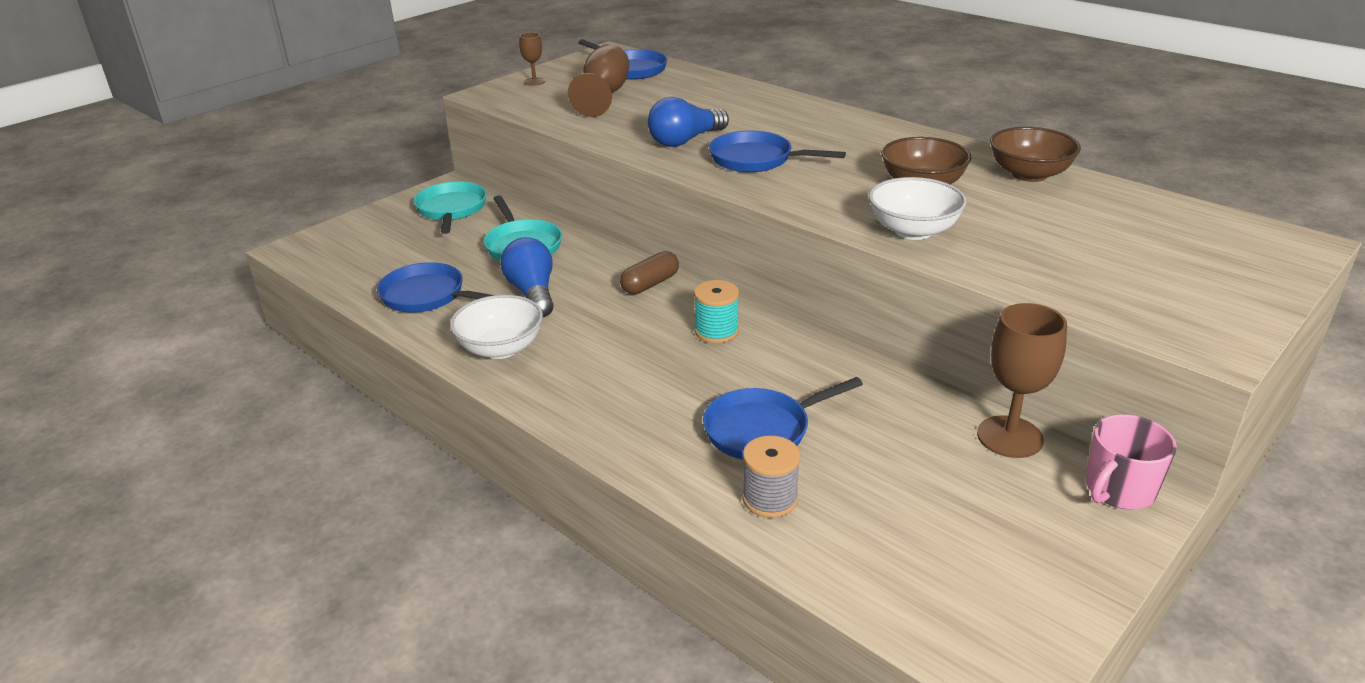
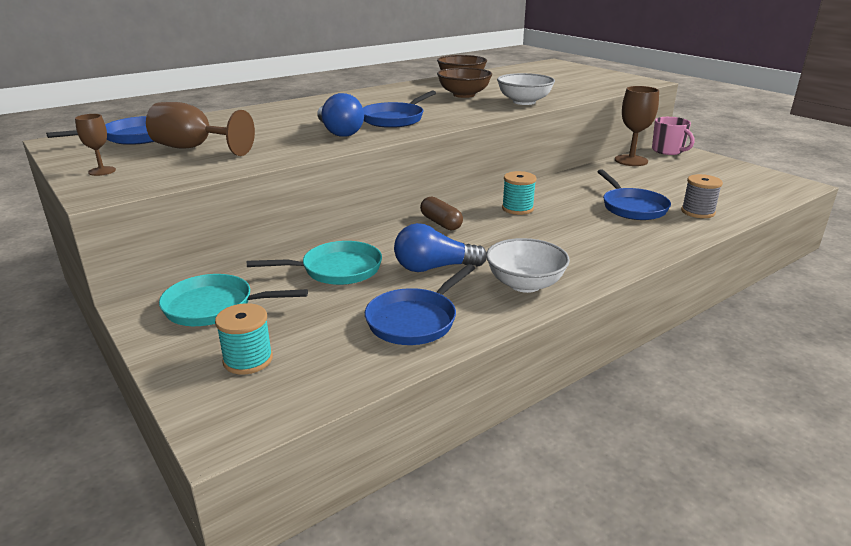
camera: 80 degrees left, 5 degrees down
none -> turquoise spool [215,303,273,375]

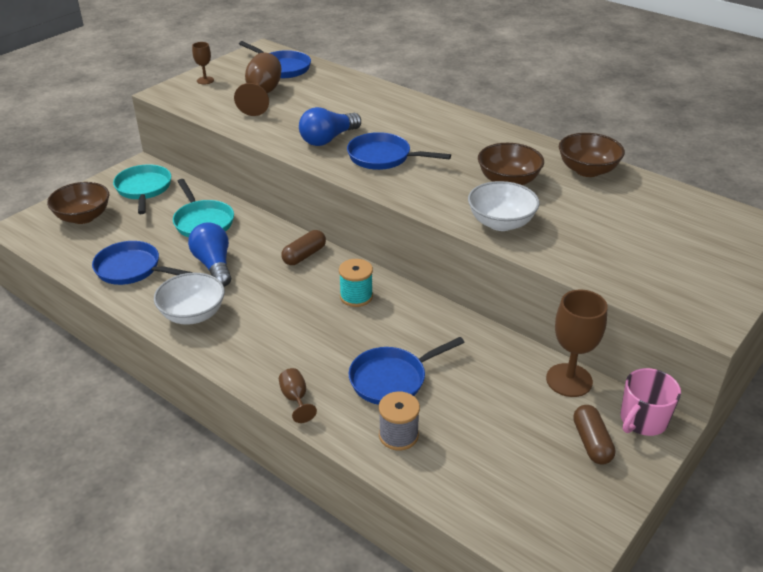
camera: 75 degrees right, 10 degrees up
turquoise spool [215,303,273,375] -> brown bowl [47,182,109,224]
none -> brown goblet [279,368,317,423]
none -> brown capsule [573,405,615,465]

